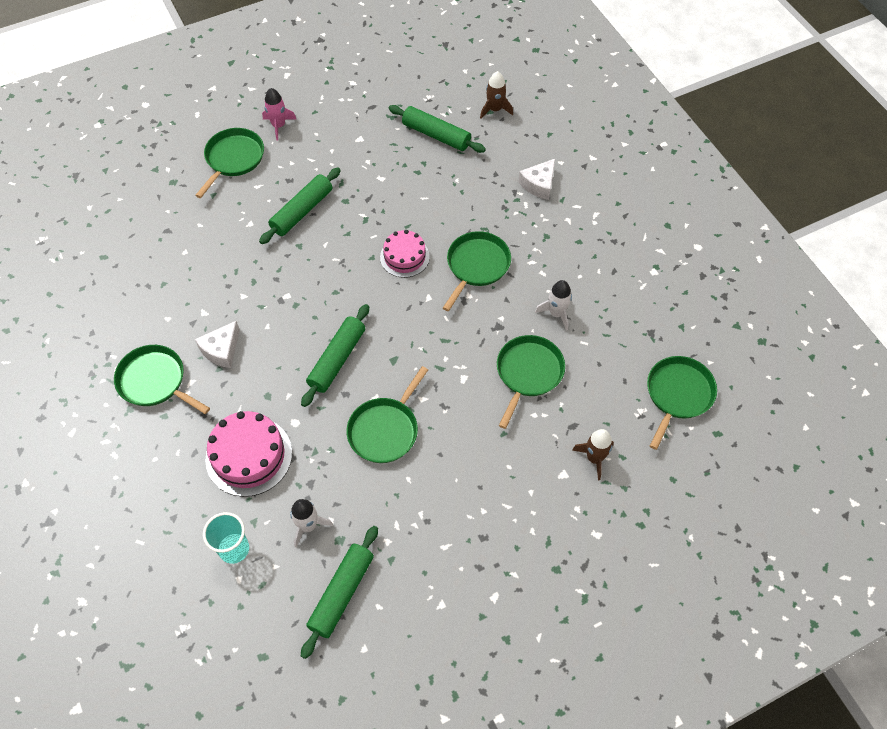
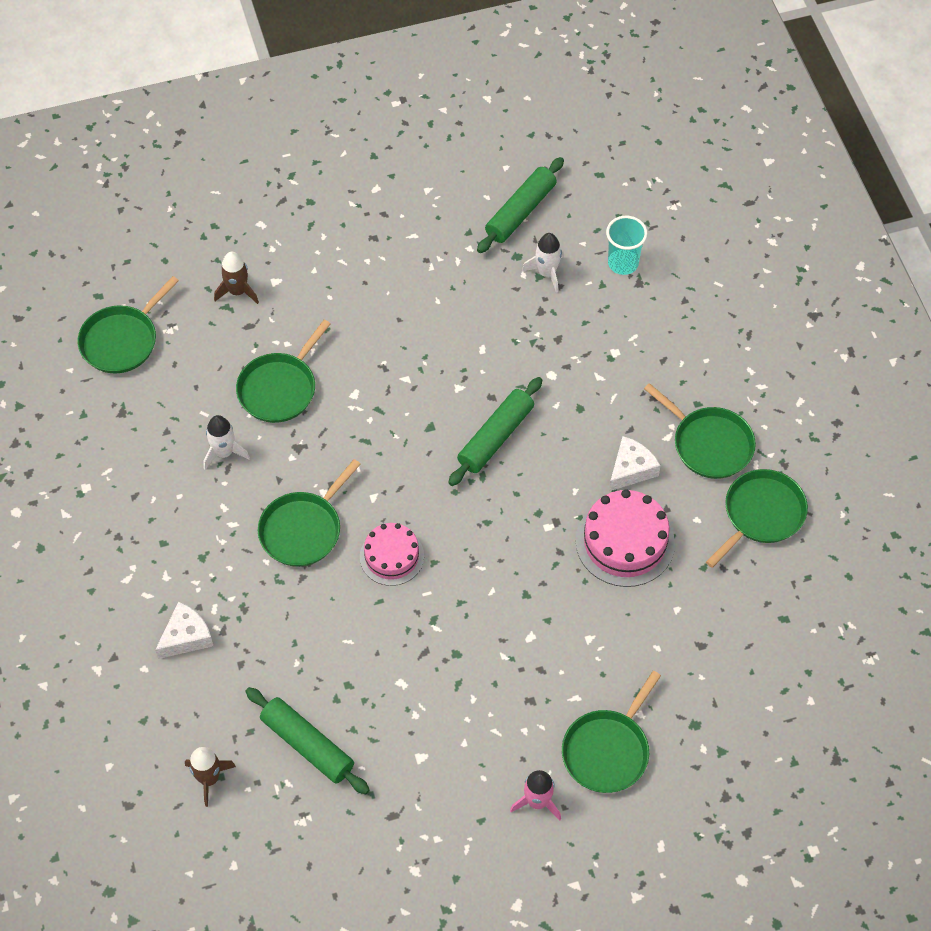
camera: 170 degrees left, 0 degrees up
pink cake [205,411,292,497] -> pink cake moved to [576,489,675,587]
green rolling pin [259,168,341,244] -> none
green pan [346,366,428,463] -> green pan moved to [706,469,808,568]

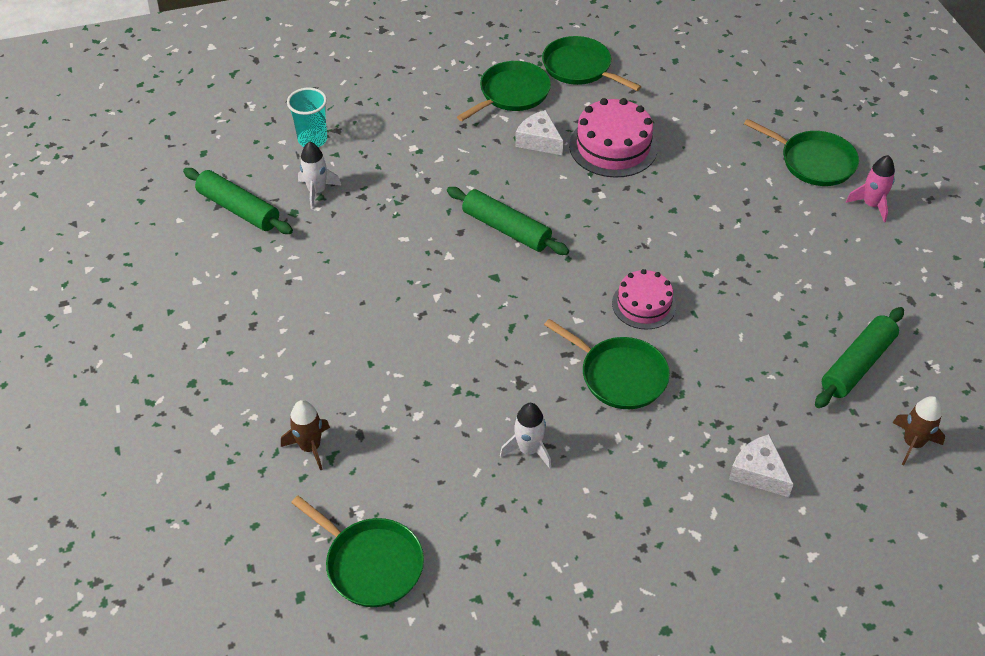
camera: 90 degrees left, 10 degrees down
green pan [236,320,331,423] -> none

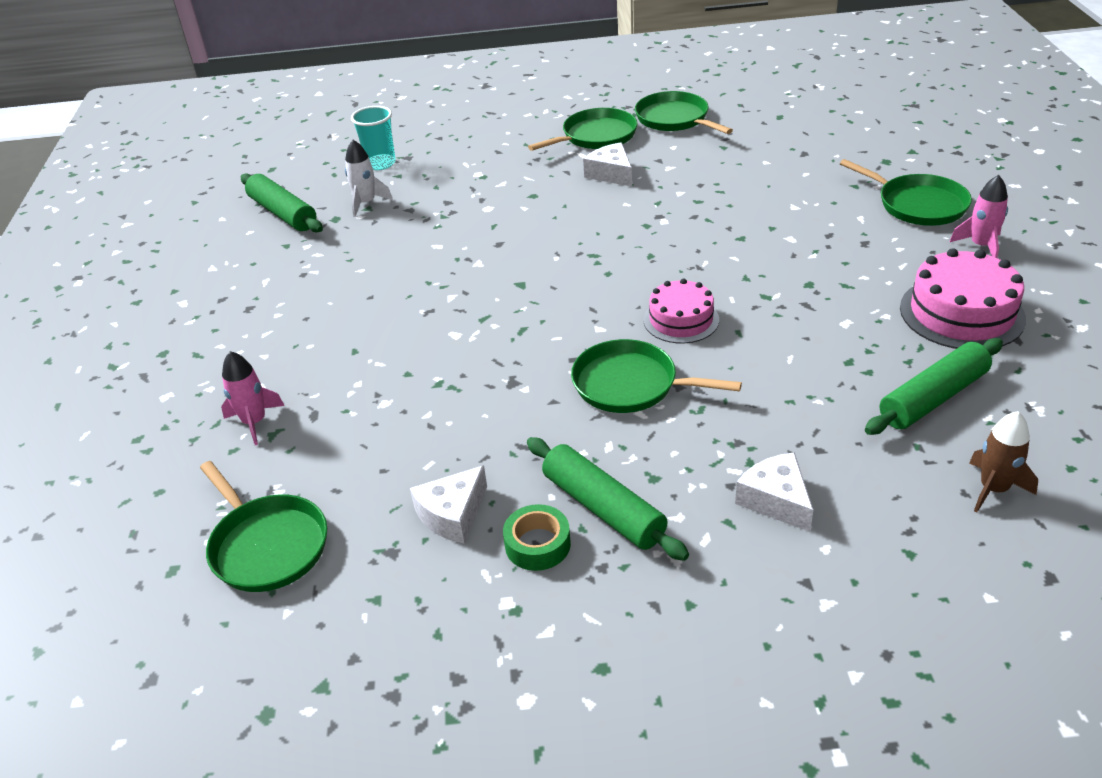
camera: 15 degrees right, 10 degrees down
brown rocket [281,400,330,470] -> pink rocket [221,351,285,445]
green rolling pin [447,187,569,255] -> green rolling pin moved to [527,437,689,561]
white rocket [500,403,551,468] -> none
green pan [544,319,670,409] -> green pan turned 150 degrees clockwise [571,339,742,413]
pink cake [569,98,658,178] -> pink cake moved to [900,248,1026,349]
none -> white cheese [410,465,487,544]
none -> green tape [503,504,571,571]

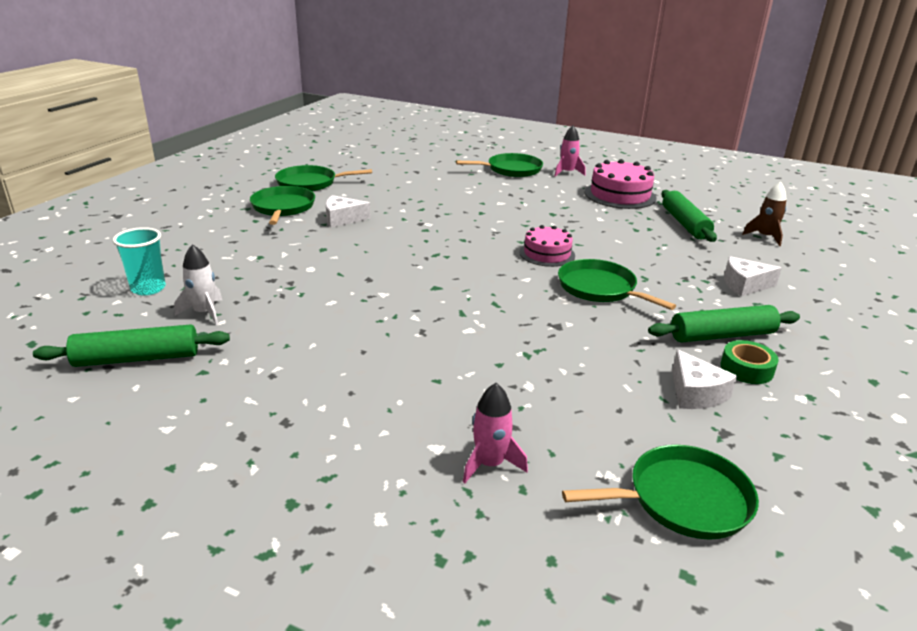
camera: 65 degrees left, 10 degrees down
green pan [571,339,742,413] -> green pan turned 90 degrees clockwise [558,259,676,310]

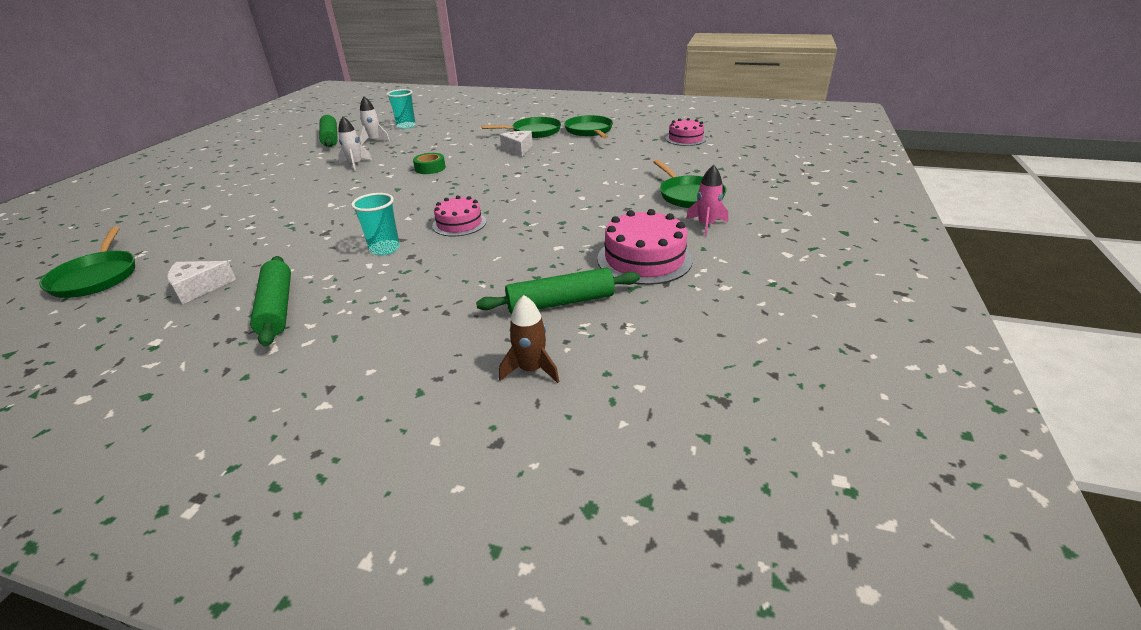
camera: 85 degrees right, 5 degrees up
pink rocket [463,383,528,483] -> none
green pan [558,259,676,310] -> turquoise cup [351,193,400,255]
green tape [720,340,779,384] -> green tape moved to [413,153,446,174]
white cheese [724,256,782,297] -> none
none -> white rocket [338,116,372,171]
none -> pink cake [665,118,706,146]

